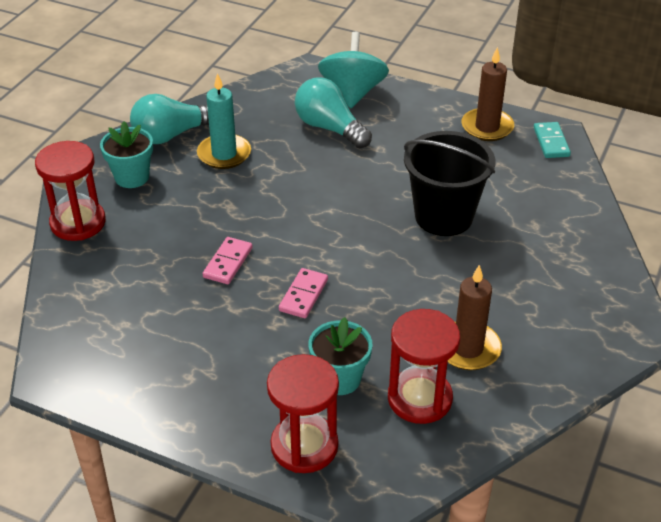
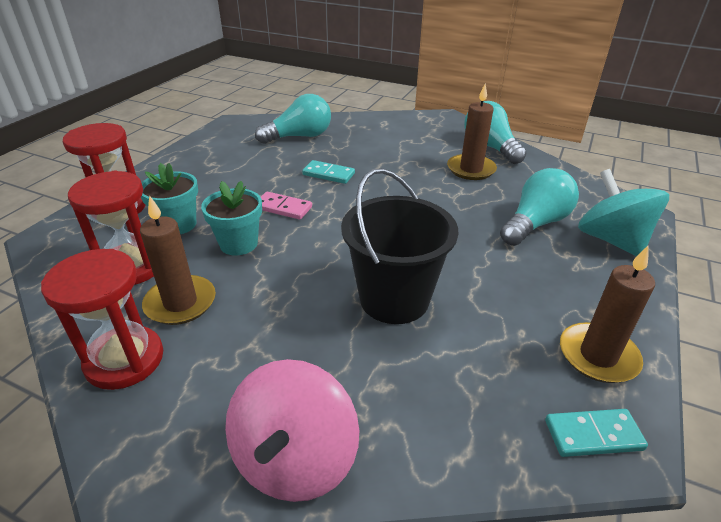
camera: 90 degrees right, 5 degrees down
red hourglass [35,141,106,241] -> red hourglass moved to [41,249,163,390]
turquoise flower pot [100,121,153,188] -> turquoise flower pot moved to [201,181,262,255]
turquoise candle [197,73,251,169] -> brown candle [447,83,497,180]
pink domino [203,237,253,284] -> turquoise domino [302,160,355,184]
turquoise spinning top [318,32,389,108] -> turquoise spinning top turned 120 degrees counterclockwise [578,169,669,257]
none -> pink spinning top [225,359,359,502]
none -> turquoise light bulb [255,94,331,144]

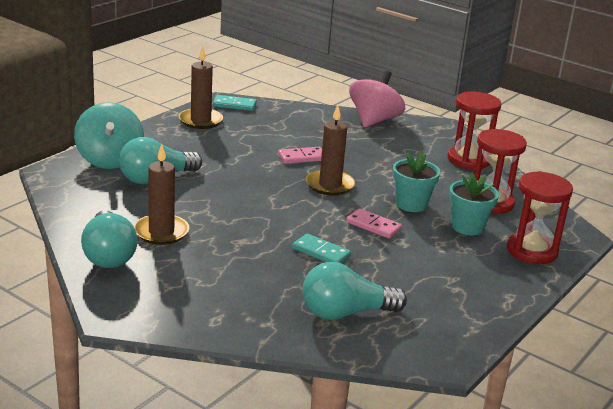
camera: 170 degrees left, 10 degrees down
brown candle [140,196,216,325] -> brown candle moved to [306,105,355,195]
black bucket [341,168,458,324] -> pink domino [278,147,322,164]

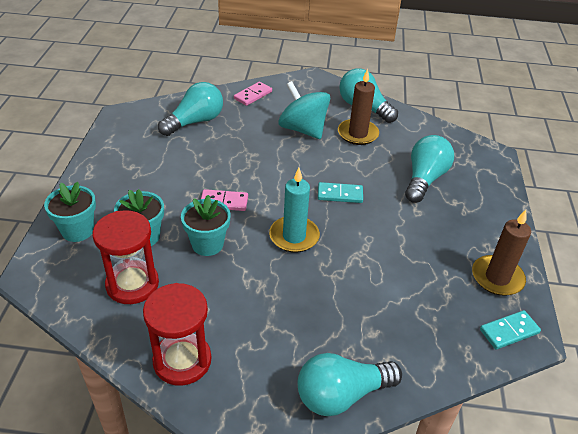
camera: 150 degrees right, 15 degrees up
turquoise spinning top [74,102,144,169] -> turquoise spinning top moved to [279,81,330,139]
pink domino [278,147,322,164] -> pink domino moved to [234,82,272,106]
turquoise domino [292,234,351,263] -> turquoise domino moved to [318,182,363,203]
brown candle [306,105,355,195] -> turquoise candle [269,168,320,253]
pink spinning top [349,71,405,128] -> turquoise light bulb [298,353,402,416]
red hourglass [507,171,573,264] -> turquoise flower pot [44,182,96,242]

